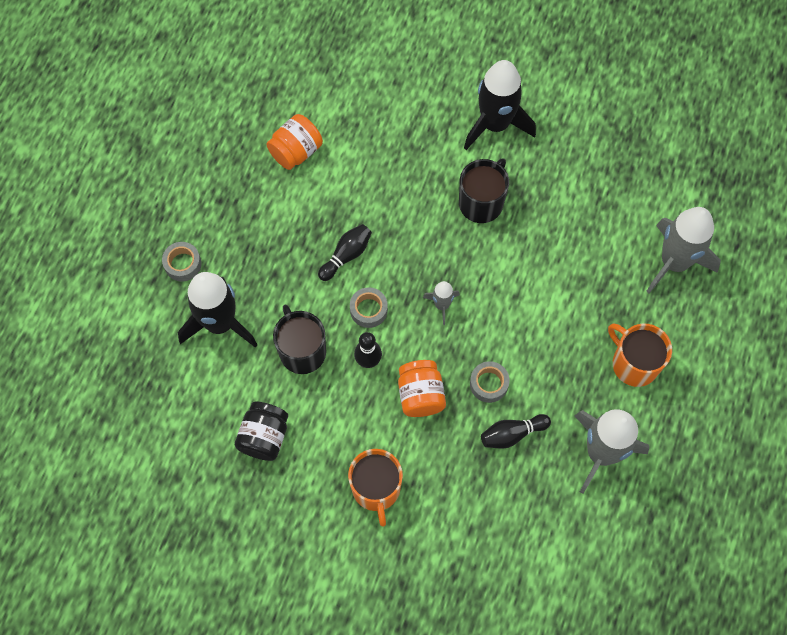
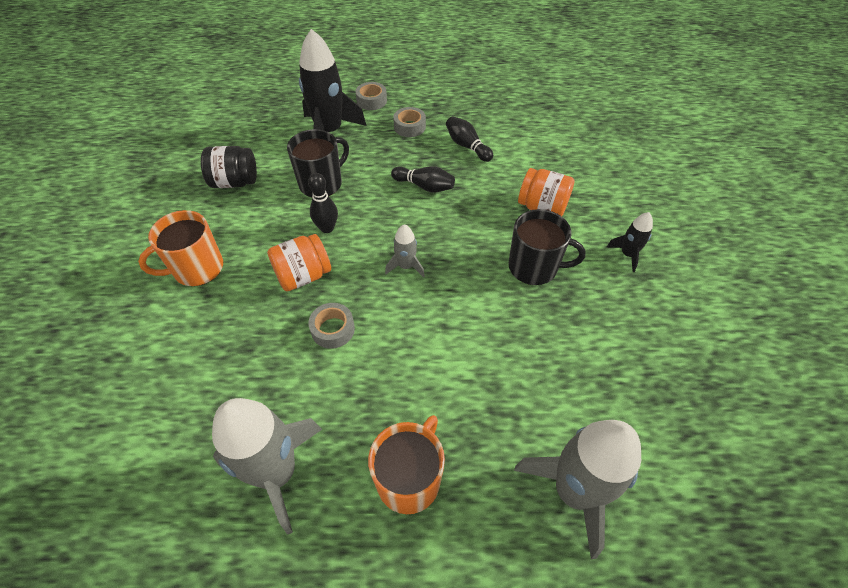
camera: 70 degrees right, 15 degrees down
orange jar [266,114,323,170] -> orange jar moved to [518,168,575,216]
grey tape [350,287,388,328] -> grey tape moved to [393,107,426,137]
black rocket [464,60,536,150] -> black rocket [606,212,653,272], size x0.48
black bowling pin [481,414,551,449] -> black bowling pin moved to [446,116,493,162]

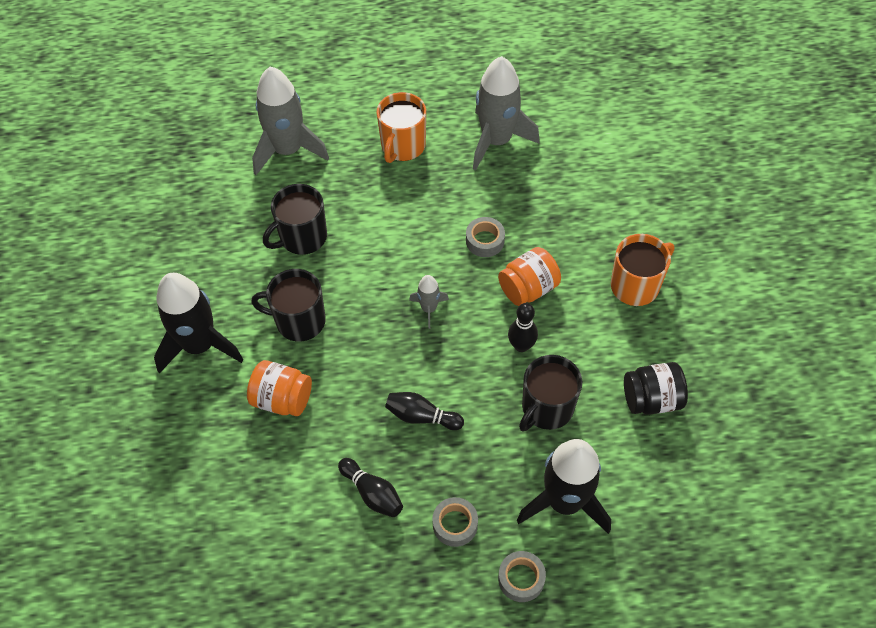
camera: 175 degrees right, 5 degrees up
black rocket [606,212,653,272] -> black rocket [154,273,243,373], size x2.09
none -> black mug [263,184,327,255]

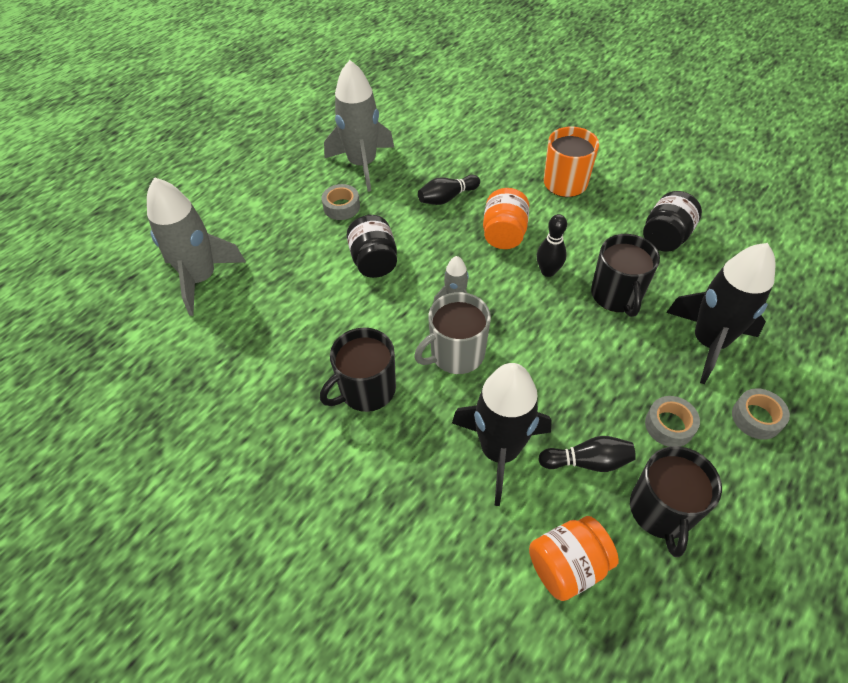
camera: 45 degrees left, 5 degrees down
black rocket [154,273,243,373] -> black rocket moved to [452,363,552,506]
orange jar [247,360,312,416] -> orange jar moved to [529,516,619,601]
black mug [263,184,327,255] -> black mug moved to [630,446,722,557]
orange mug [377,92,426,163] -> none
black bowling pin [385,392,464,430] -> black bowling pin moved to [418,175,480,205]
grey tape [466,217,505,257] -> grey tape moved to [322,184,360,220]
none -> black jar [346,215,397,278]
none -> grey mug [414,292,491,374]

